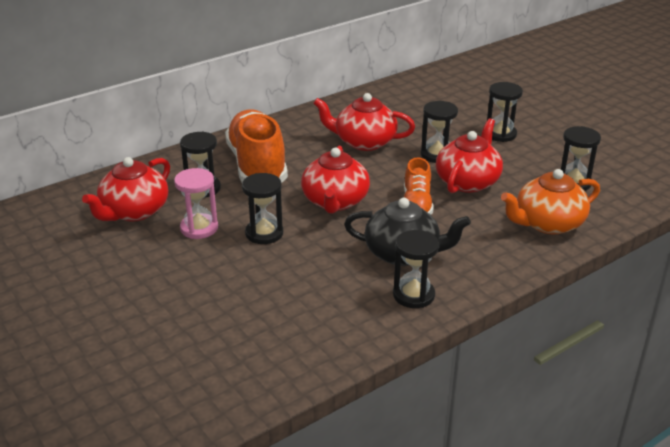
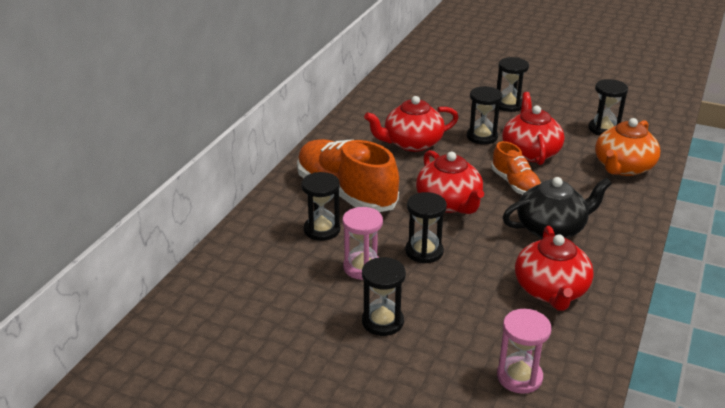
camera: 30 degrees left, 0 degrees up
red teapot [82,157,170,221] -> red teapot moved to [515,226,594,311]
black hourglass [393,230,439,308] -> black hourglass moved to [362,257,406,336]
none -> pink hourglass [497,309,552,394]

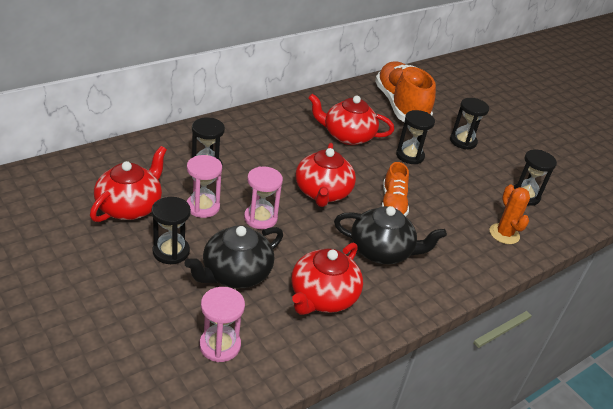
camera: 25 degrees right, 5 degrees up
orange shoe [297,139,399,212] -> orange shoe moved to [375,61,436,122]
black hourglass [405,192,447,263] -> pink hourglass [244,166,283,229]
red teapot [502,92,564,165] -> red teapot moved to [90,146,167,222]
orange teapot [595,118,660,176] -> orange cactus [490,185,530,244]
none -> black teapot [185,225,283,288]

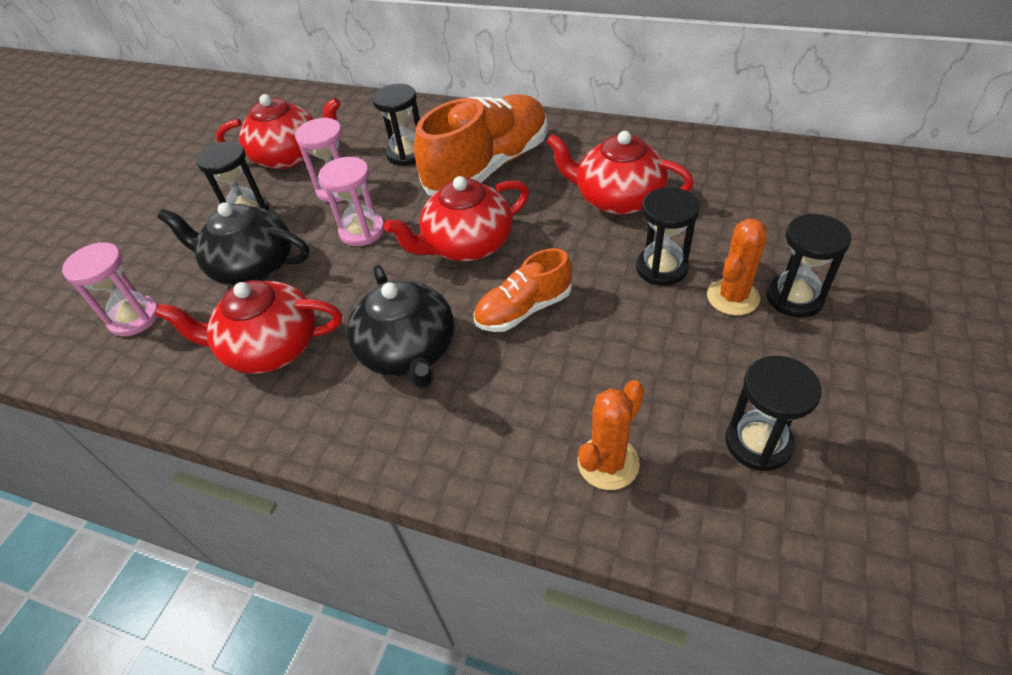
camera: 65 degrees right, 10 degrees up
red teapot [308,94,394,145] -> red teapot turned 45 degrees counterclockwise [546,131,694,215]
orange shoe [375,61,436,122] -> orange shoe moved to [414,94,547,196]
none -> orange cactus [707,218,767,315]

